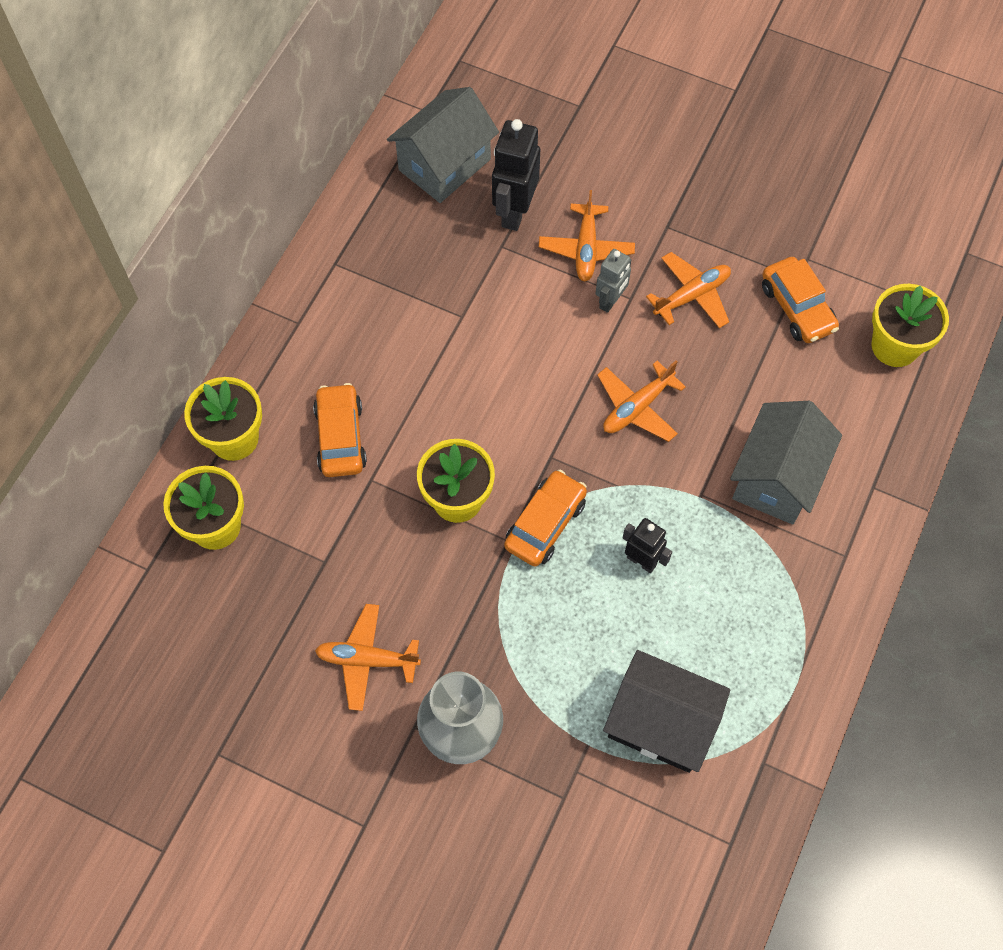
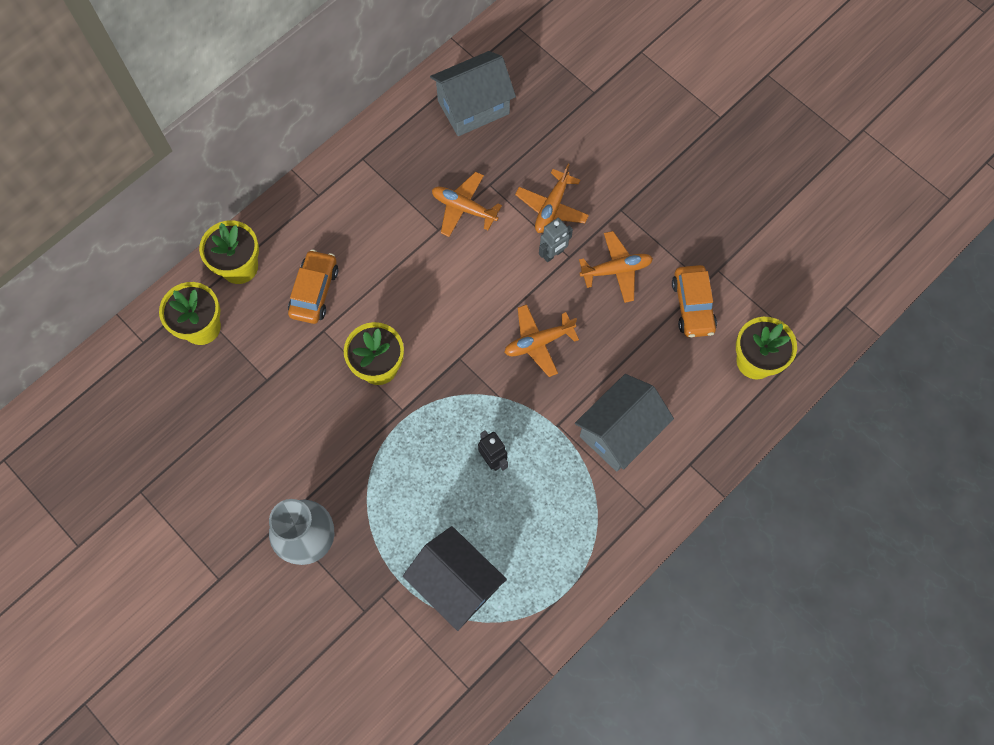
camera: 20 degrees right, 5 degrees up
orange plane [315,604,421,711] -> orange plane moved to [432,172,502,237]
black robot [492,119,540,231] -> none
orange car [504,470,587,567] -> none

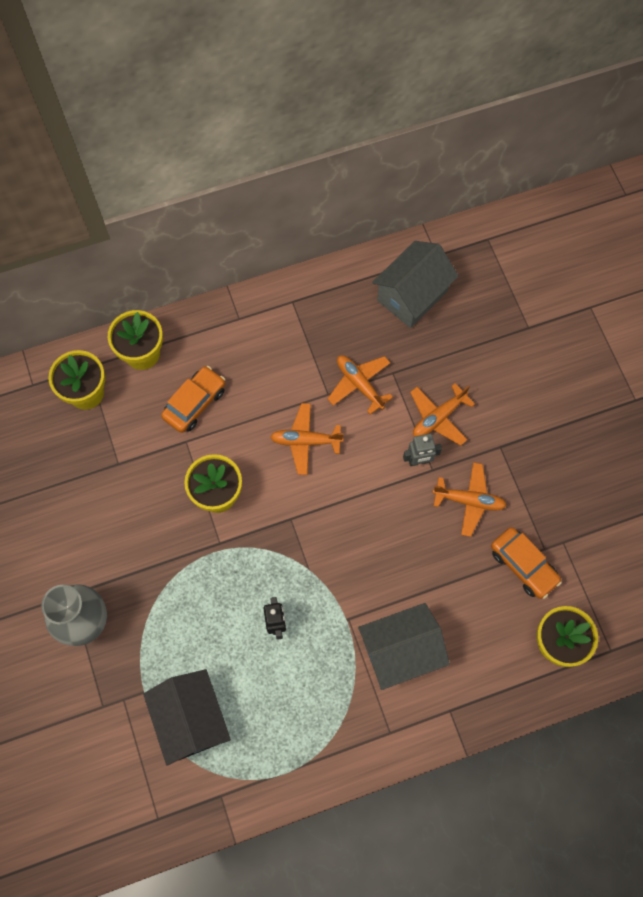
camera: 25 degrees right, 0 degrees up
grey house [430,51,516,136] -> grey house turned 45 degrees counterclockwise [372,241,458,328]
orange plane [504,304,579,377] -> orange plane moved to [270,403,344,475]
orange car [672,265,717,337] -> orange car turned 60 degrees counterclockwise [491,527,562,599]

